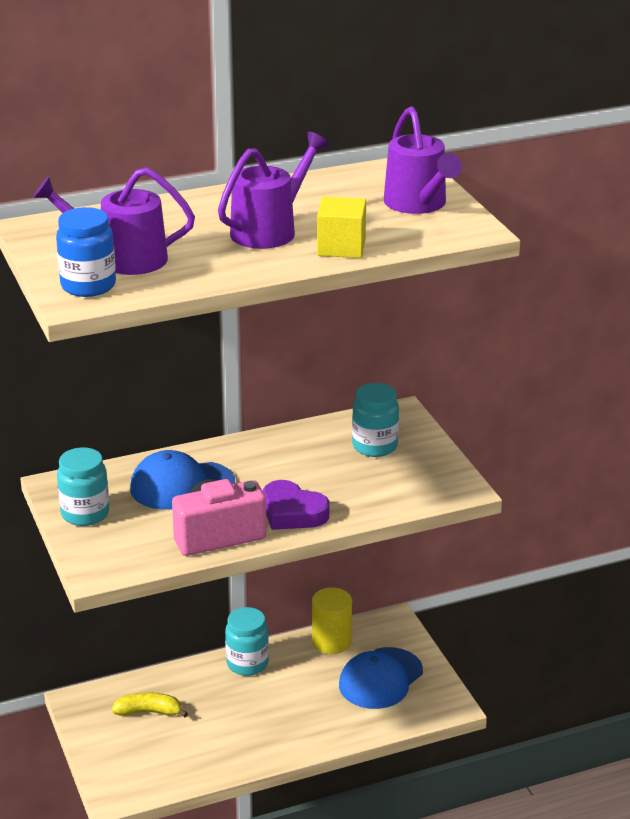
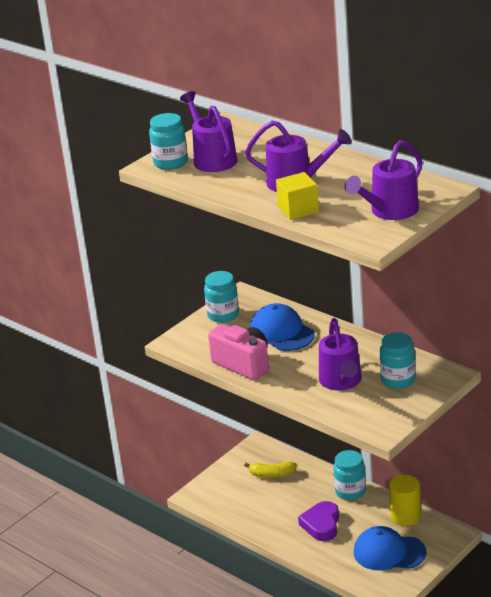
camera: 65 degrees right, 0 degrees up
blue jar [56,207,116,297] -> turquoise jar [149,113,188,170]
yellow banana [112,692,188,717] -> yellow banana turned 120 degrees clockwise [244,461,297,478]
purple heart [263,480,329,530] -> purple heart moved to [298,501,339,541]
none -> purple watering can [319,318,362,390]

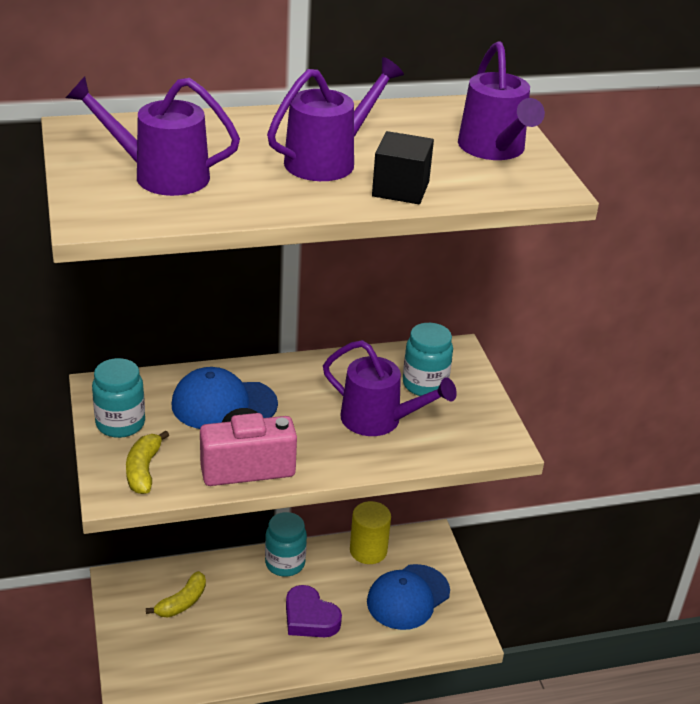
camera: 60 degrees left, 5 degrees up
turquoise jar [149,113,188,170] -> none
yellow cube [276,172,319,220] -> black cube [372,131,434,204]
none -> yellow banana [126,431,169,494]

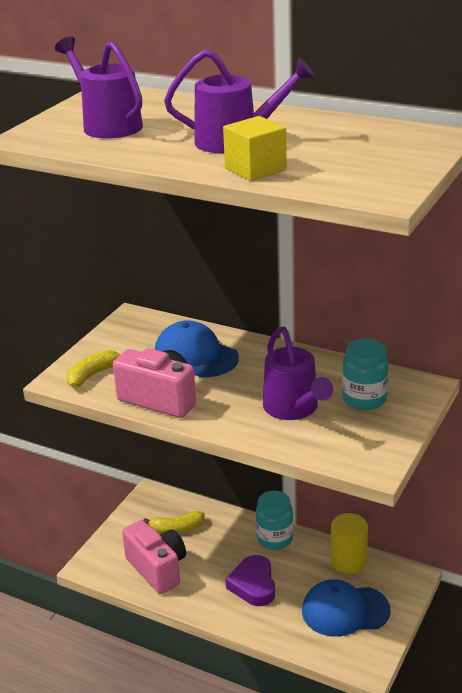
camera: 45 degrees right, 5 degrees down
turquoise jar [92,358,145,438] -> none
black cube [372,131,434,204] -> yellow cube [223,116,287,181]
purple watering can [458,41,545,160] -> none
none -> pink camera [122,520,186,594]

